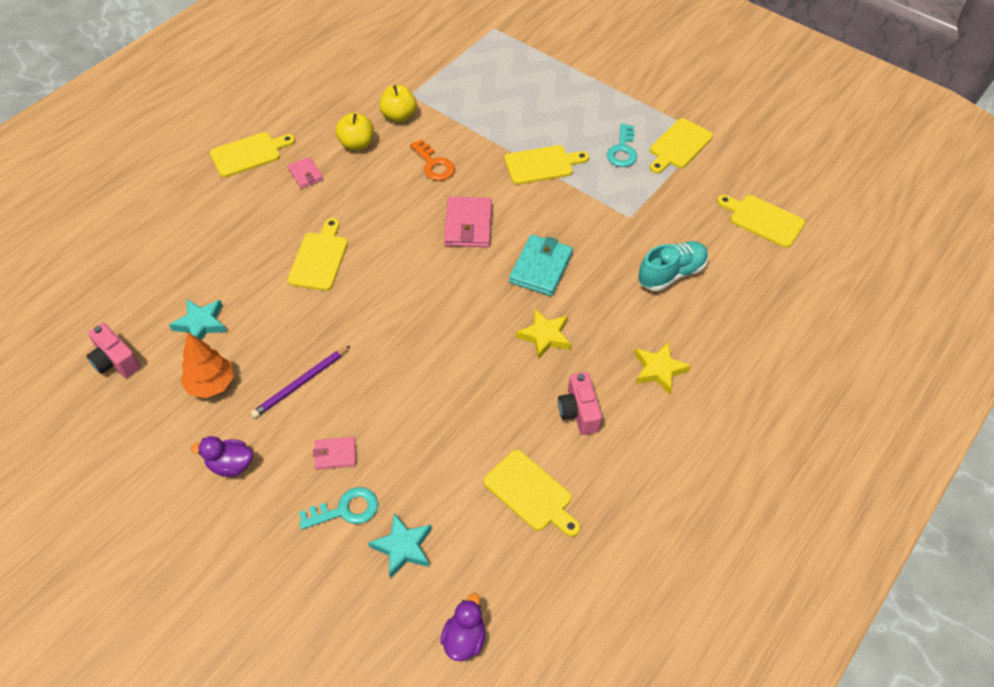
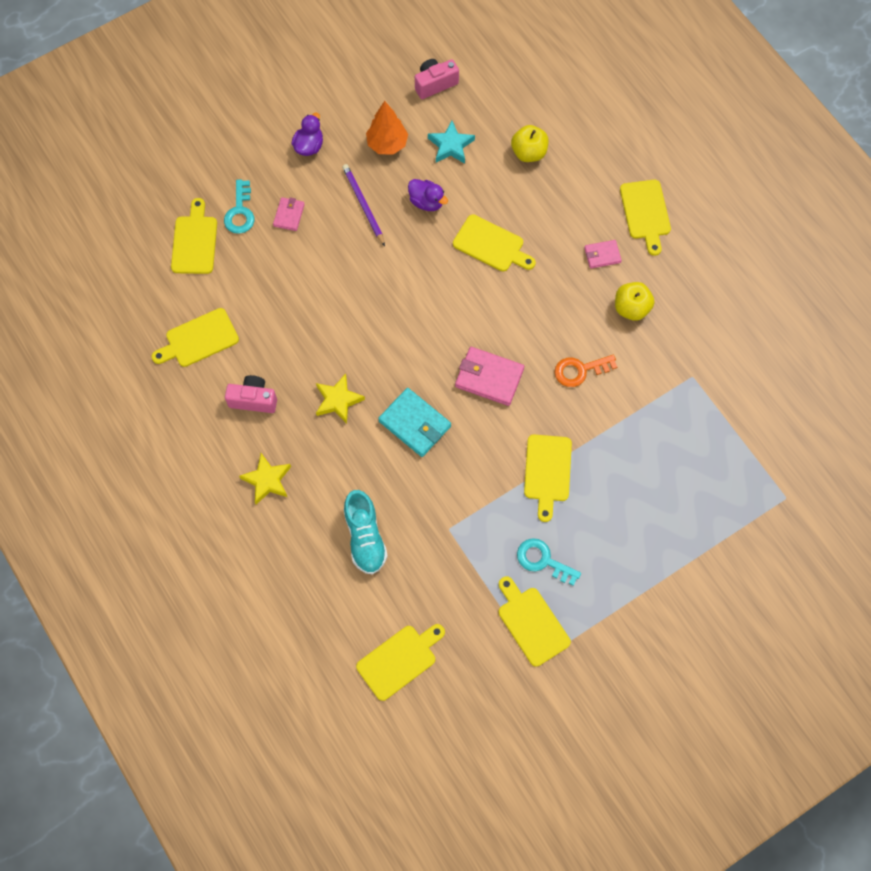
camera: 110 degrees right, 15 degrees up
turquoise star [368,513,432,579] -> yellow cutting board [171,198,217,274]
yellow apple [379,85,417,122] -> yellow apple moved to [511,125,549,162]
purple duck [440,593,486,661] -> purple duck moved to [408,179,448,211]

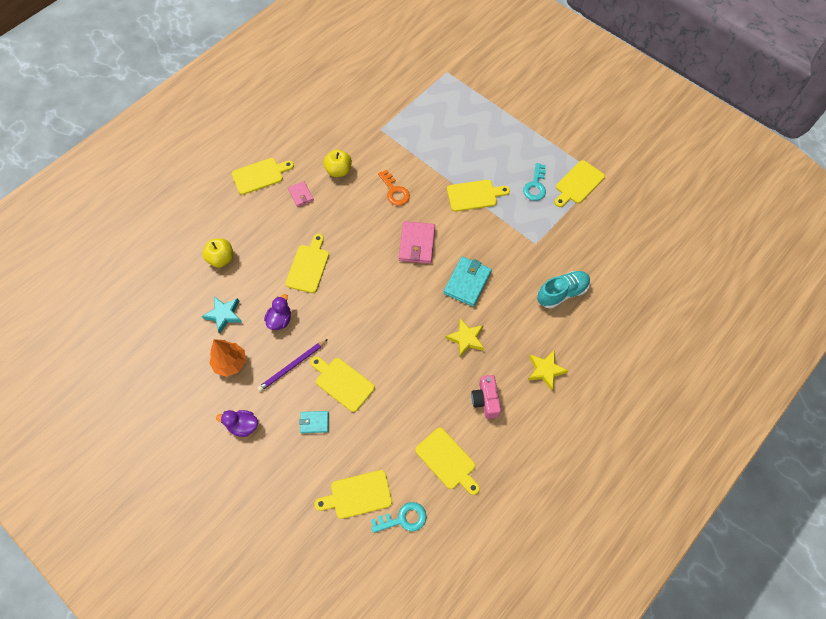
camera: 105 degrees left, 5 degrees down
turquoise key [224,180,254,234] -> turquoise key moved to [371,502,427,533]
pink wallet [273,197,305,231] -> turquoise wallet [299,411,329,433]
yellow cutting board [356,624,445,701] -> yellow cutting board moved to [310,356,375,412]
pink camera [415,59,459,99] -> none

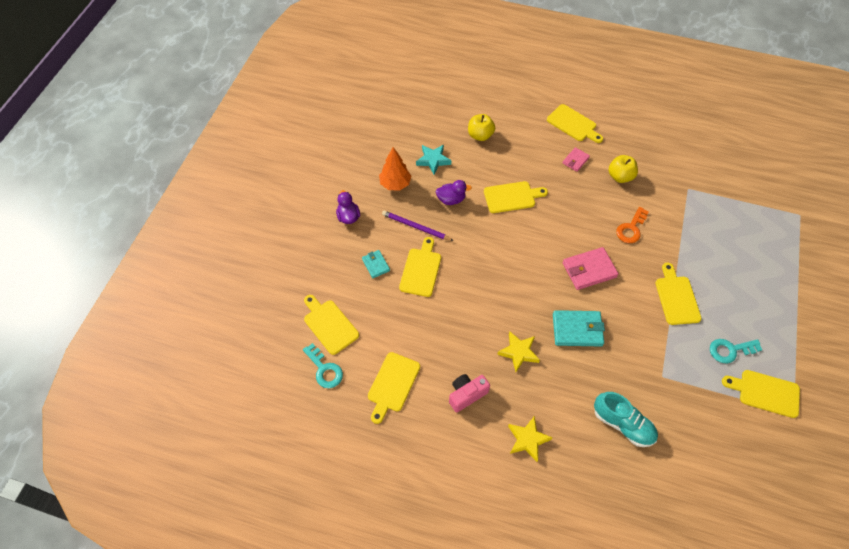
camera: 65 degrees right, 5 degrees down
yellow cutting board [447,180,510,212] -> yellow cutting board turned 150 degrees counterclockwise [655,263,702,325]

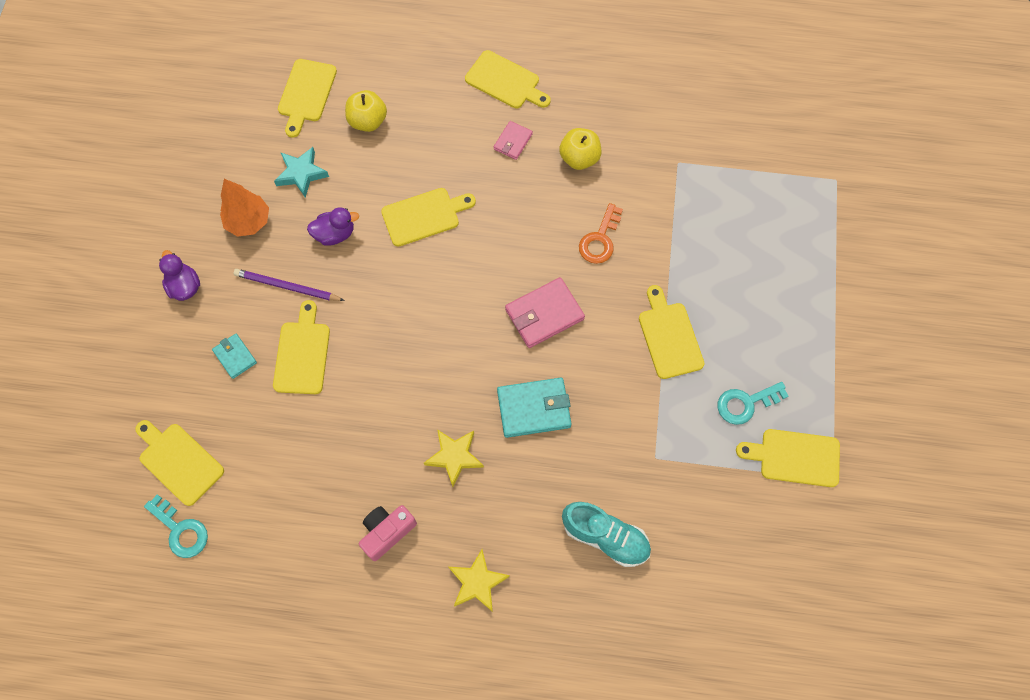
camera: 10 degrees left, 10 degrees up
yellow cutting board [368,352,420,424] -> yellow cutting board moved to [278,59,337,138]

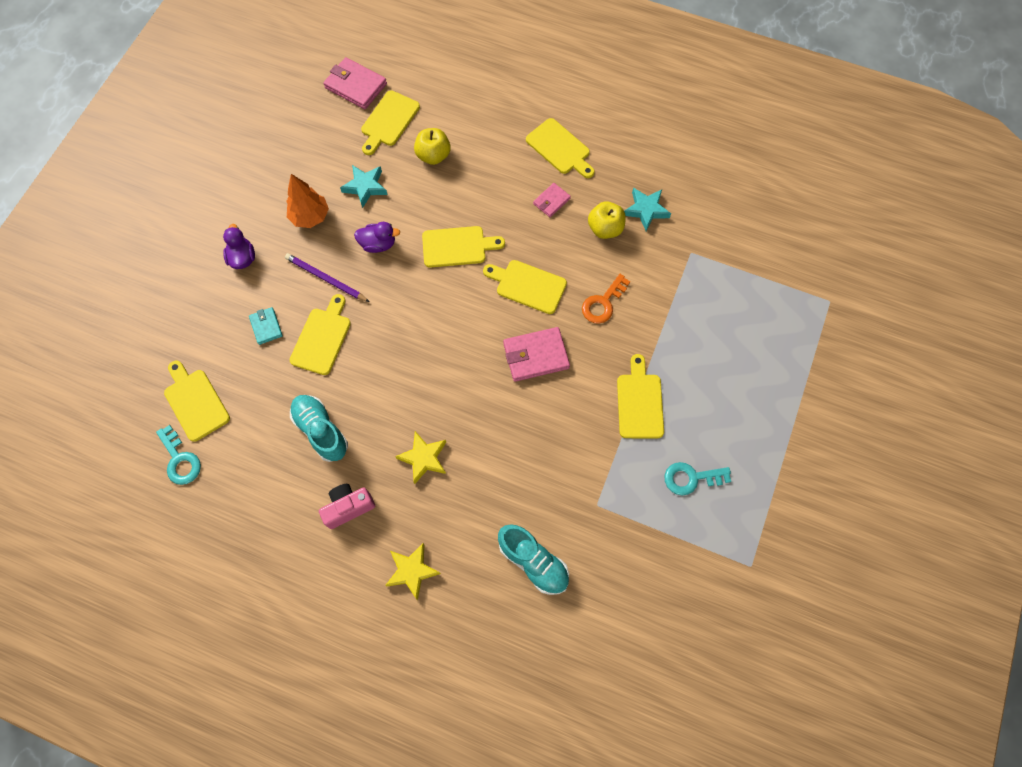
camera: 15 degrees right, 0 degrees up
turquoise wallet [497,378,572,438] -> none
yellow cutting board [736,429,840,487] -> yellow cutting board moved to [483,260,567,314]
none -> turquoise shoe [290,395,348,462]
none -> pink wallet [323,57,387,109]
none -> turquoise star [624,188,671,231]

